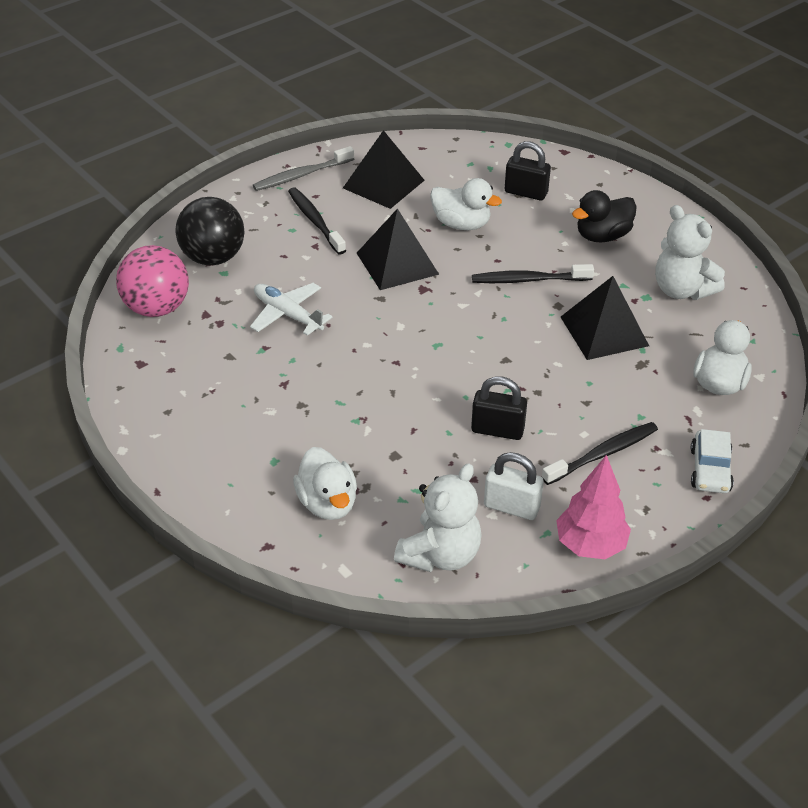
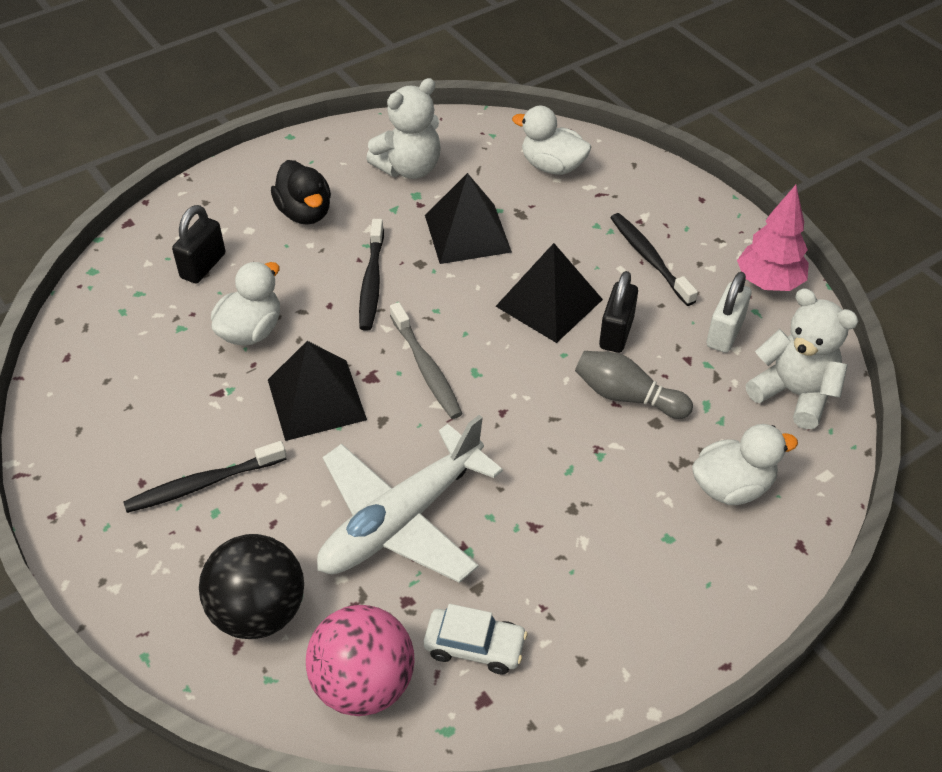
camera: 85 degrees left, 5 degrees up
white plane [250,283,333,336] -> white plane [317,415,503,583], size x1.68
grey toothbrush [253,146,354,191] -> grey toothbrush moved to [390,302,462,419]
black pyramid [343,130,425,209] -> black pyramid moved to [496,243,603,343]
white car [690,429,734,493] -> white car moved to [424,604,527,675]
none -> grey bowling pin [575,351,693,419]

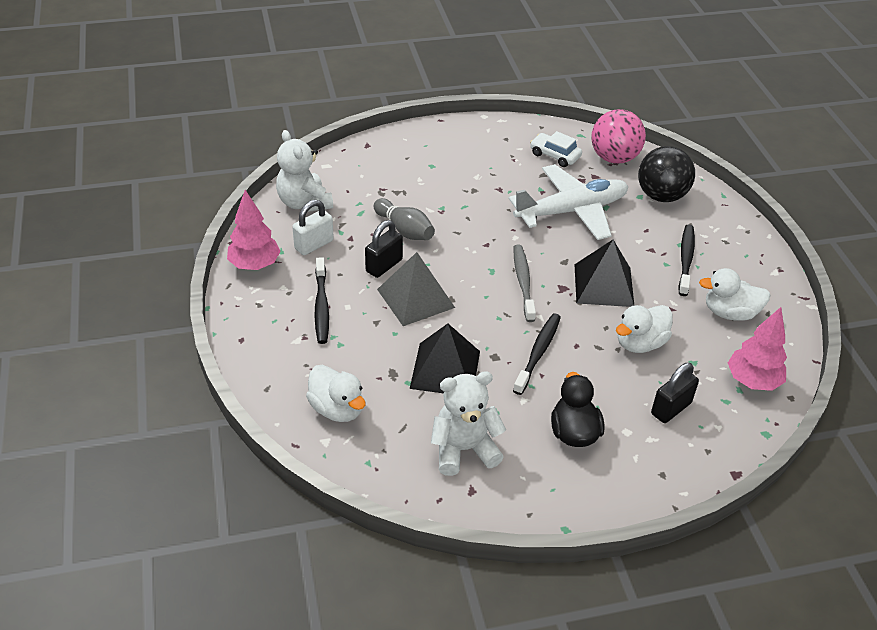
camera: 160 degrees left, 5 degrees down
black toothbrush [124,441,287,513] -> black toothbrush turned 75 degrees counterclockwise [678,224,695,296]
black pyramid [496,243,603,343] -> grey pyramid [377,252,455,326]
white duck [692,424,798,505] -> white duck moved to [699,268,770,321]
none -> pink tree [728,307,787,391]

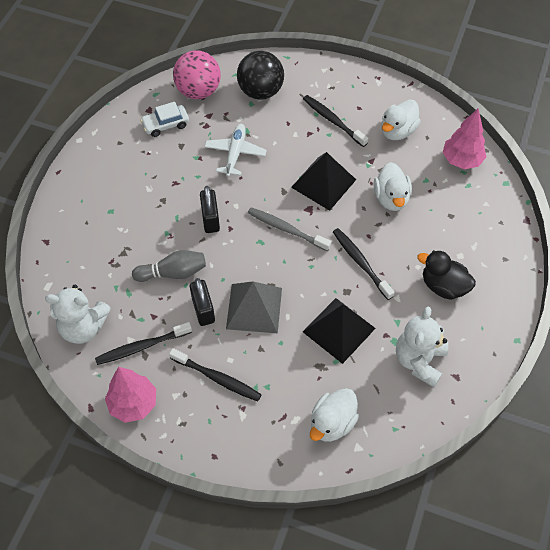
camera: 55 degrees left, 15 degrees up
white padlock [292,200,334,255] -> black toothbrush [95,322,192,365]
white duck [306,365,366,422] -> white duck turned 135 degrees clockwise [310,388,359,442]
white plane [509,164,628,240] -> white plane [204,124,267,177], size x0.60
black padlock [651,363,699,423] -> black padlock moved to [200,186,220,233]

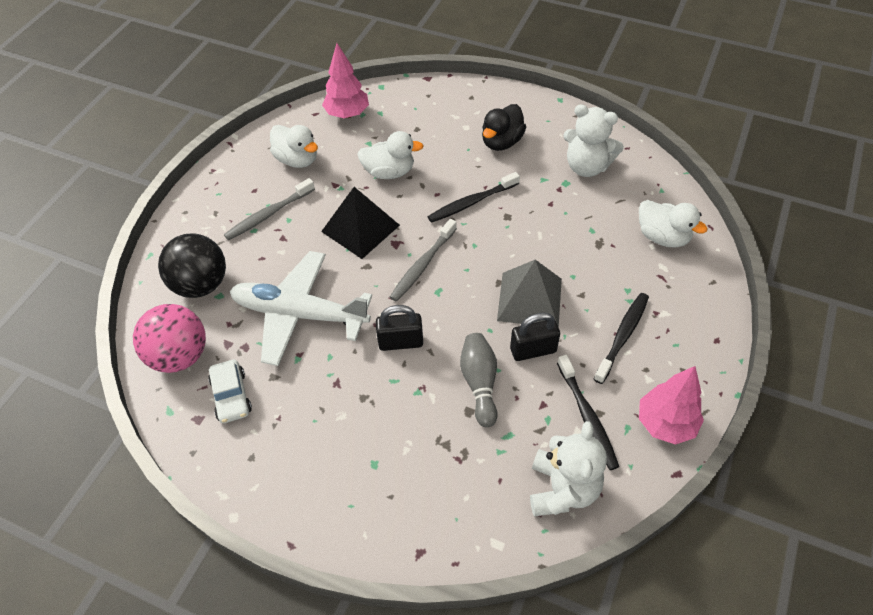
camera: 85 degrees left, 5 degrees down
white plane [204,124,267,177] -> white plane [230,251,372,366], size x1.68
black toothbrush [303,95,368,147] -> grey toothbrush [224,178,315,240]
black pyramid [303,298,376,364] -> none

